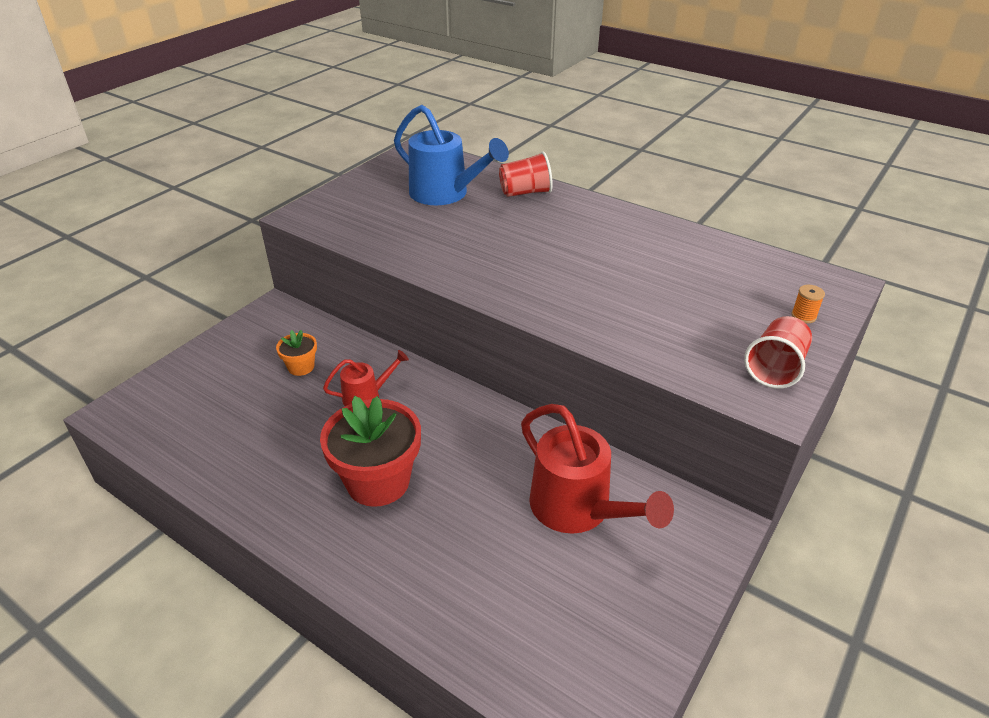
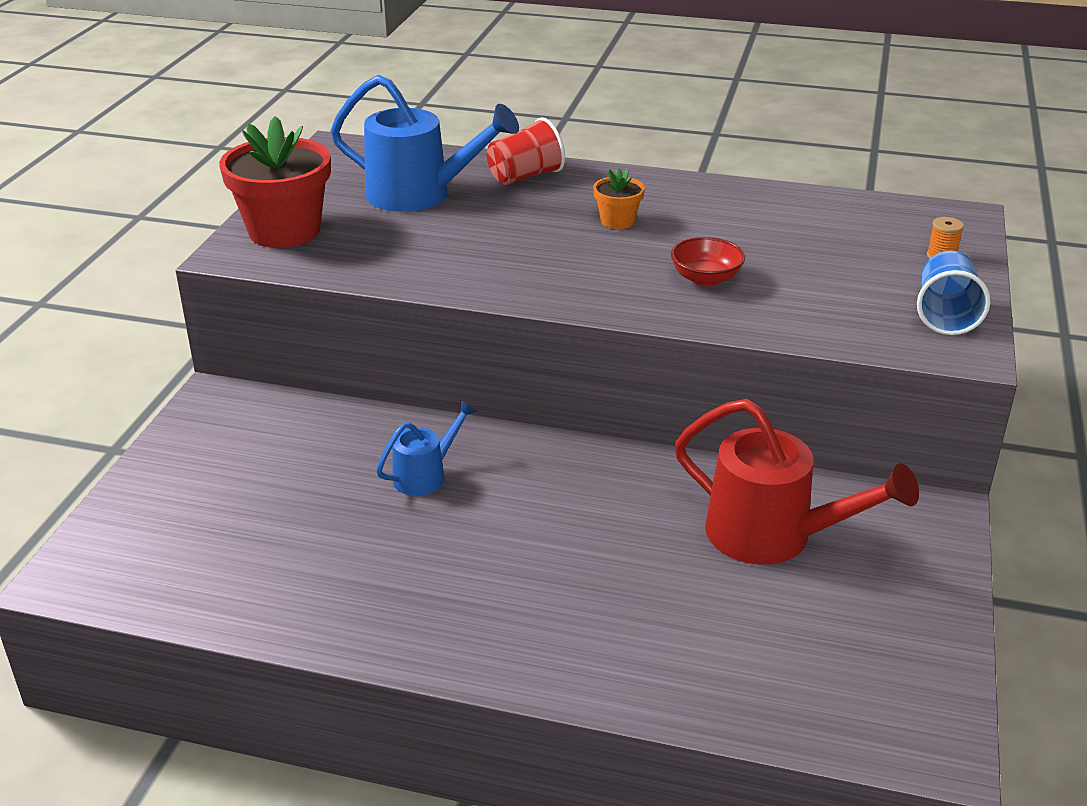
camera: 20 degrees left, 5 degrees down
orange flower pot [276,330,317,376] -> orange flower pot moved to [593,168,645,229]
red flower pot [320,396,421,507] -> red flower pot moved to [219,116,331,248]
red watering can [323,350,409,406] -> blue watering can [376,400,477,496]
red cup [744,316,812,389] -> blue cup [917,251,991,335]
none -> red bowl [671,237,745,286]

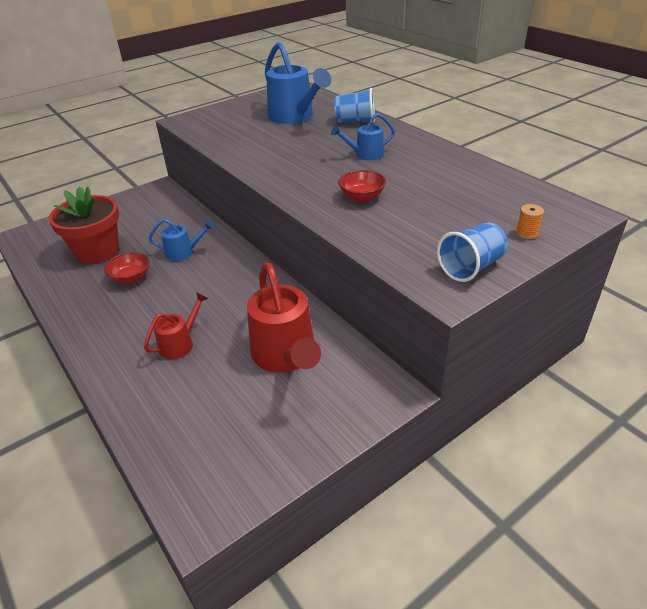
camera: 40 degrees right, 5 degrees up
red flower pot [219,116,331,248] -> red flower pot moved to [48,187,119,264]
red cup [487,117,565,185] -> blue cup [334,88,375,123]
orange flower pot [593,168,645,229] -> blue watering can [331,113,395,160]
none -> red bowl [104,252,150,284]
none -> red watering can [144,292,208,360]

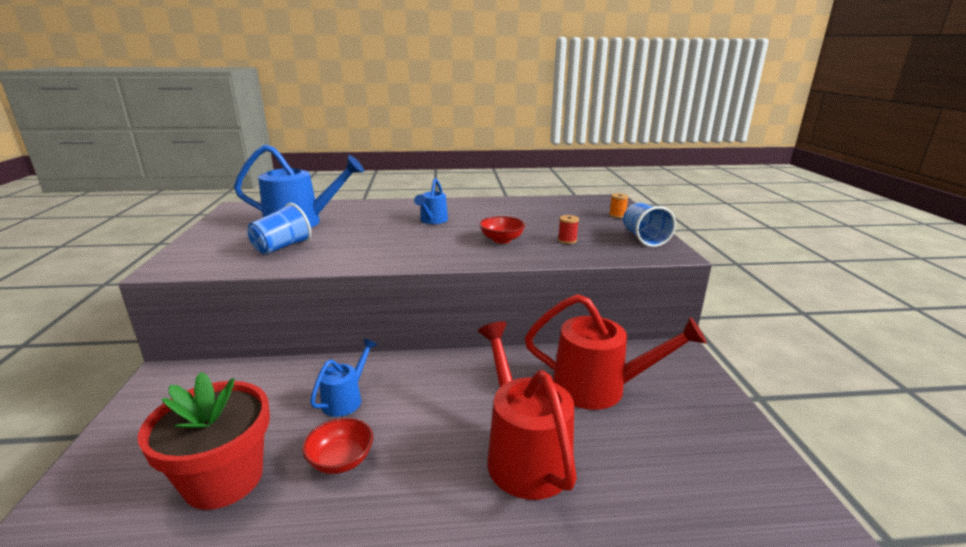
camera: 60 degrees left, 15 degrees down
red watering can [144,292,208,360] -> red watering can [478,321,577,500], size x1.88
blue cup [334,88,375,123] -> blue cup moved to [247,203,311,255]
none -> red spool [558,215,579,244]

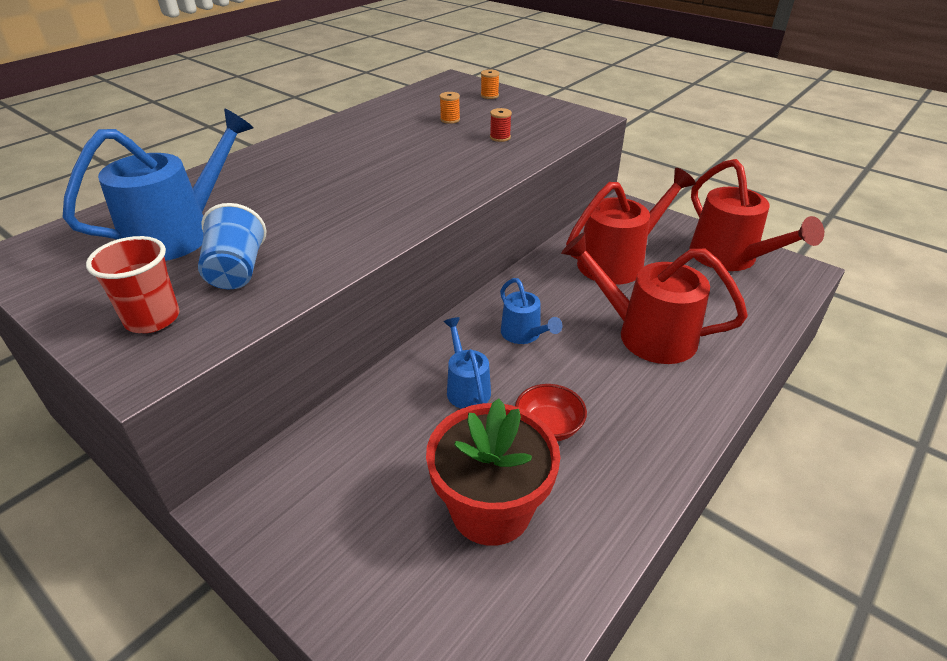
camera: 45 degrees left, 15 degrees up
blue watering can [414,178,448,224] -> blue watering can moved to [500,278,563,344]
red bowl [479,216,525,244] -> none
blue cup [623,203,676,247] -> none
none -> red cup [86,236,180,333]
none -> orange spool [440,92,460,124]
none -> red watering can [689,159,824,271]

